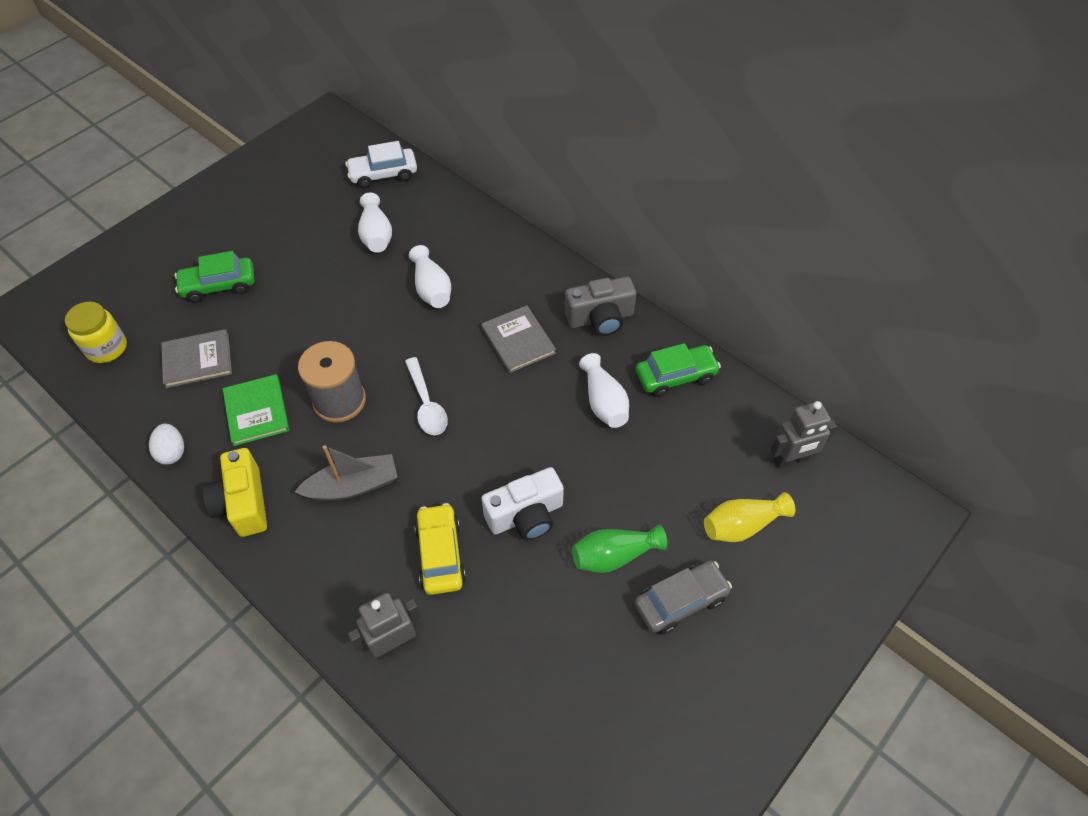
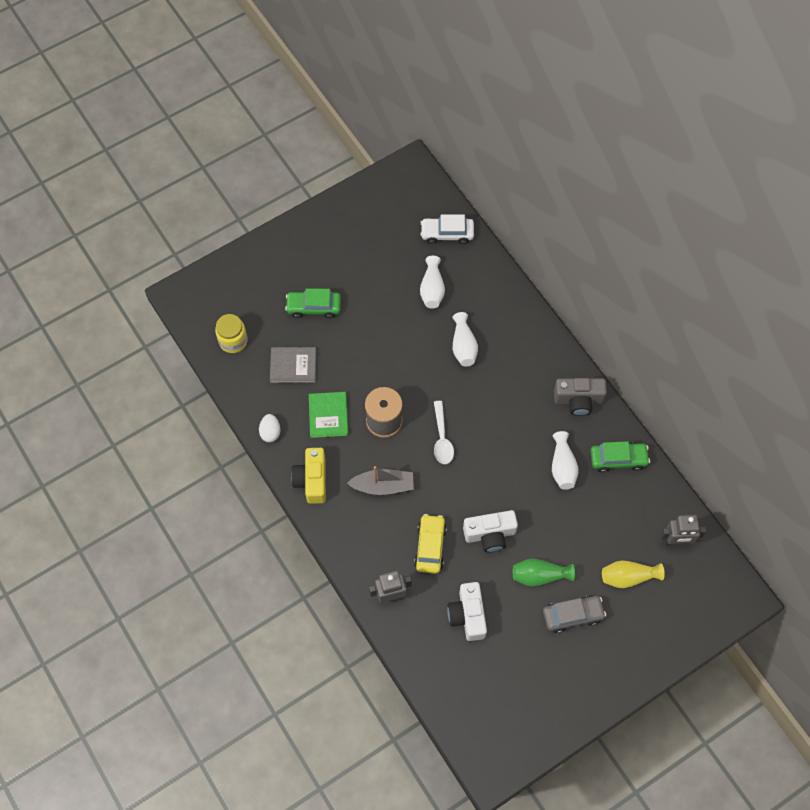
camera: 15 degrees right, 10 degrees up
grey book [481,305,556,373] -> none
none -> white camera [447,582,487,641]

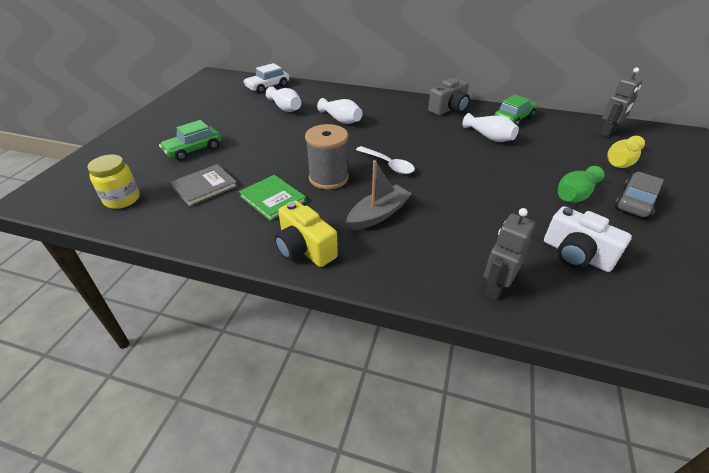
camera: 40 degrees left, 25 degrees down
white egg [259,414,280,442] -> none
yellow car [414,514,447,574] -> none
white camera [463,510,518,552] -> none

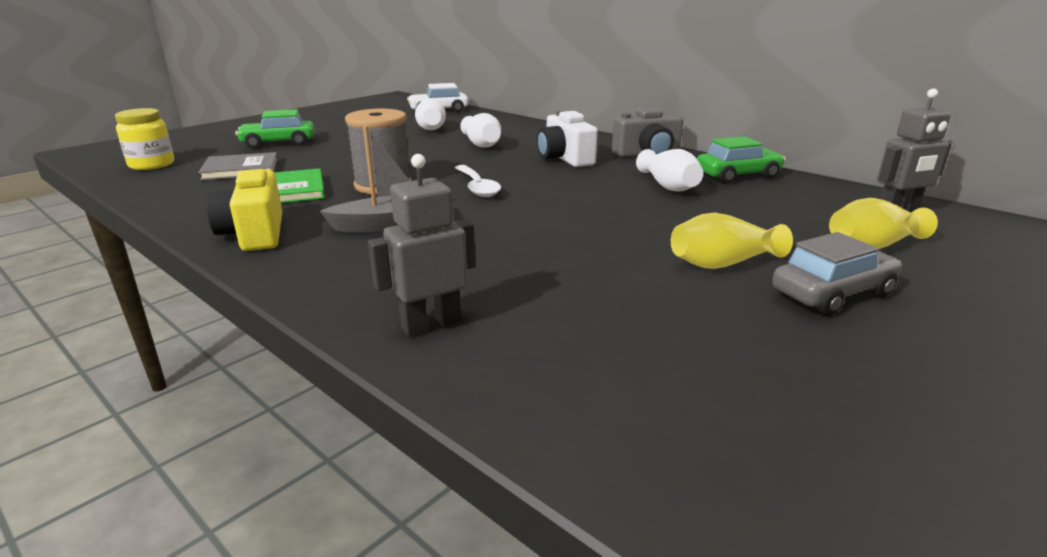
camera: 25 degrees right, 15 degrees down
white camera [544,206,632,272] -> white camera moved to [537,111,598,167]
green vase [558,166,604,202] -> yellow vase [671,212,793,269]

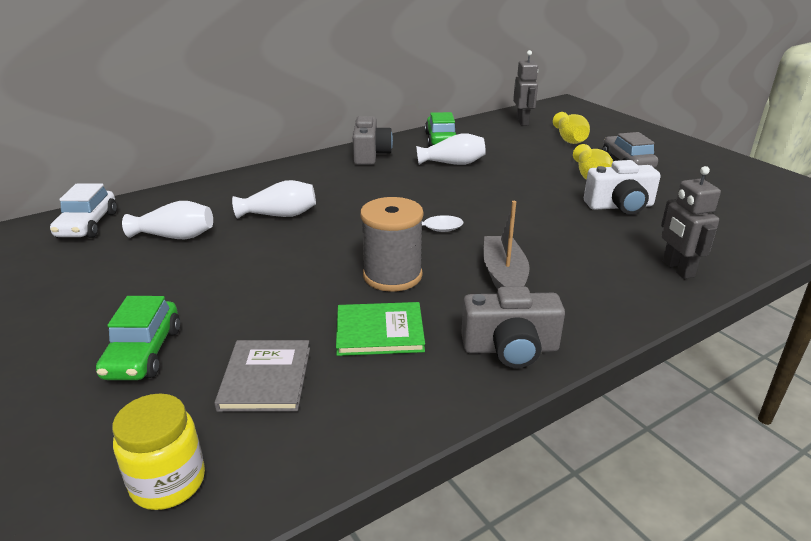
camera: 75 degrees left, 5 degrees up
yellow camera [206,167,282,251] -> grey camera [461,286,565,368]
white camera [537,111,598,167] -> white camera moved to [584,160,661,215]

